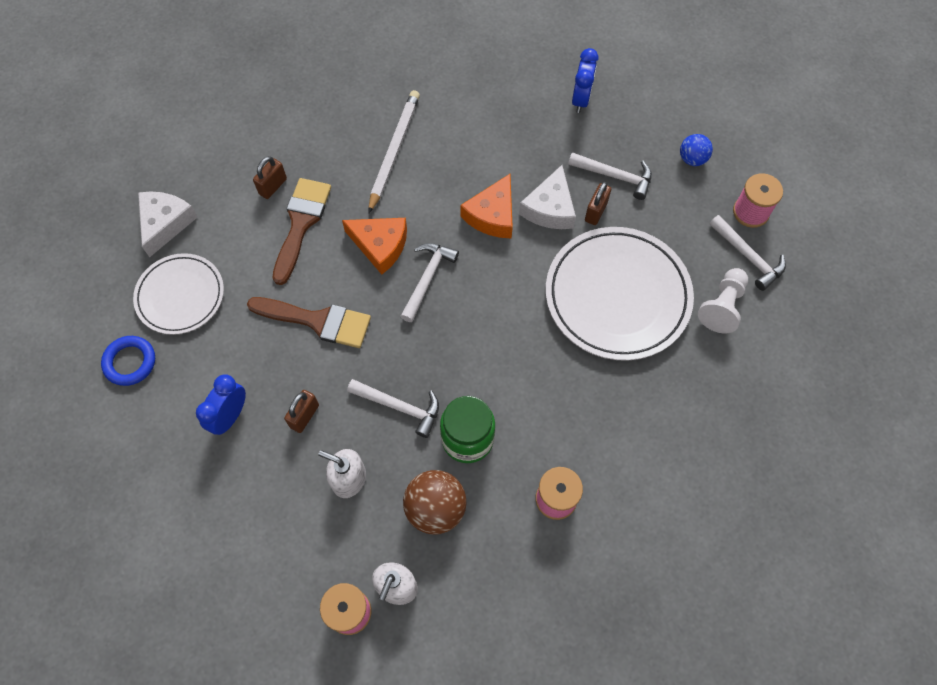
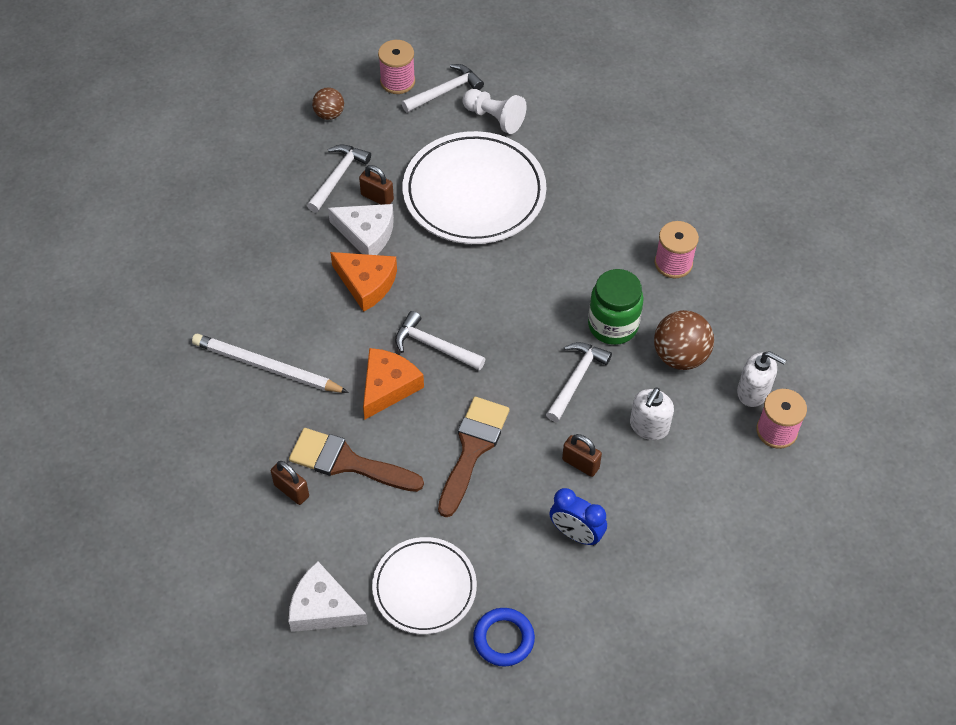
camera: 85 degrees left, 10 degrees down
blue clock [572,48,598,113] -> none
blue ball [680,134,713,166] -> brown ball [312,87,344,120]

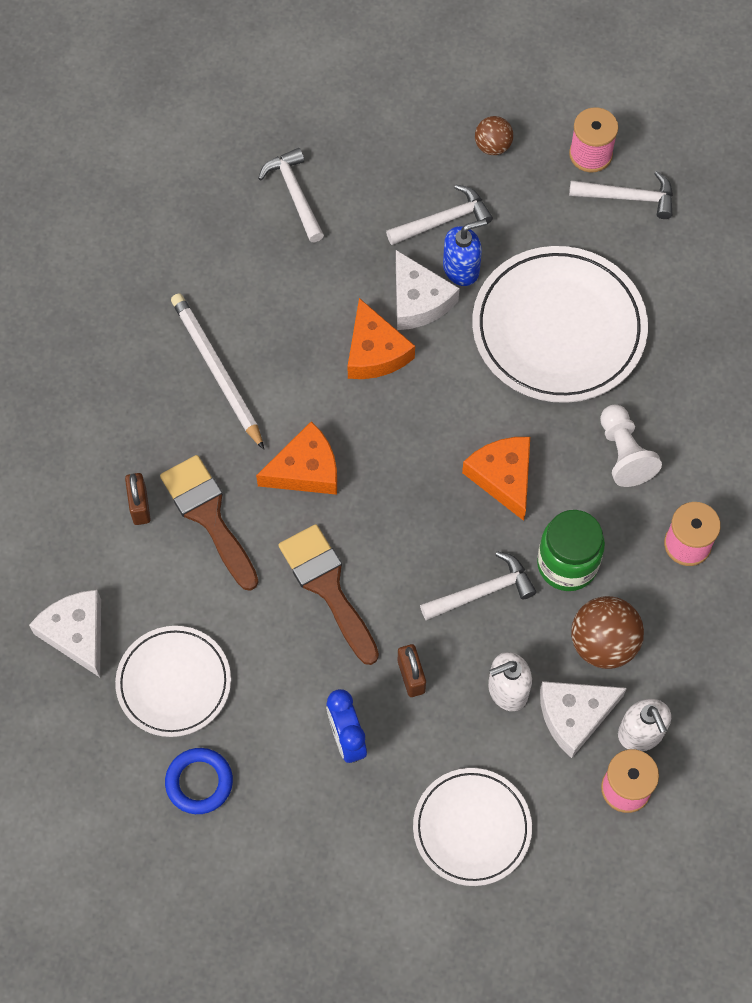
camera: 40 degrees right, 10 degrees up
brown padlock [359,165,394,205] -> blue soap dispenser [443,219,487,286]
white hammer [395,311,485,371] -> white hammer moved to [258,148,324,242]
brown brush [438,397,509,517] -> brown brush turned 90 degrees counterclockwise [279,524,379,665]
white pawn [463,89,527,134] -> white pawn moved to [600,404,662,487]
none -> white plate [413,768,532,886]
none -> orange cheese [462,437,530,521]
none -> white cheese [540,681,627,758]

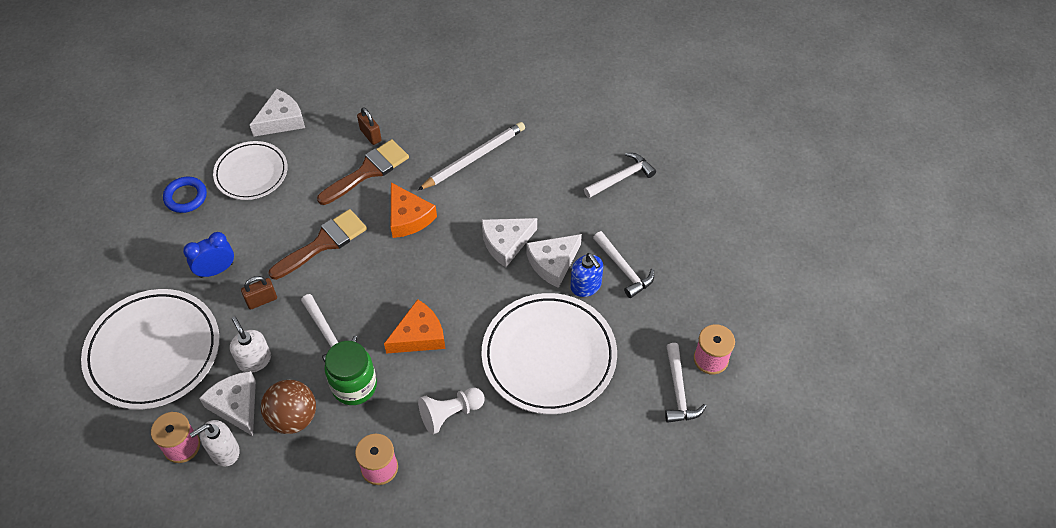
camera: 80 degrees right, 10 degrees down
brown padlock [125,473,151,525] -> brown padlock turned 75 degrees clockwise [357,107,382,145]
orange cheese [347,298,415,379] -> white cheese [482,218,537,267]
white plate [413,768,532,886] -> white plate [81,289,219,410], size x1.64
brown ball [475,116,513,155] -> none

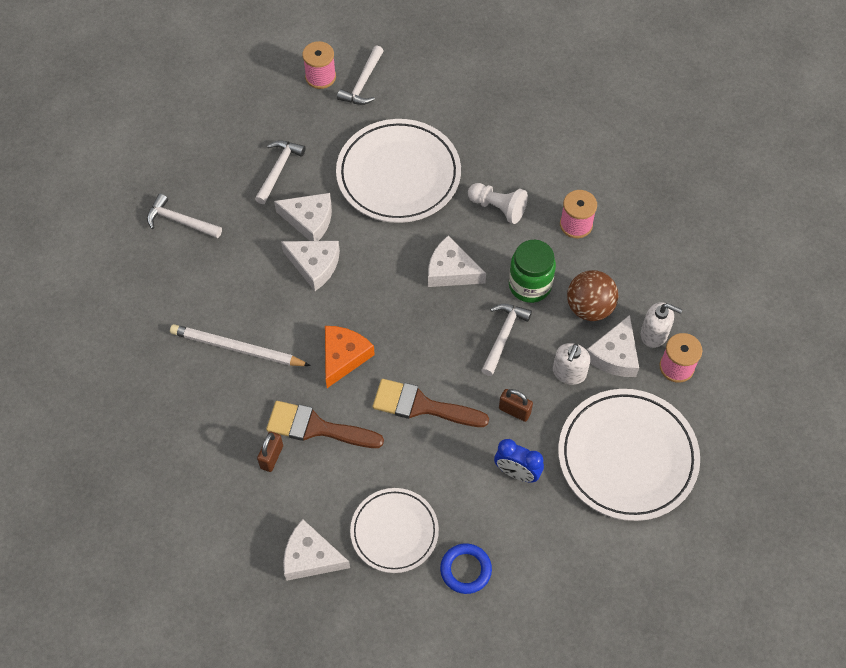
camera: 125 degrees left, 5 degrees up
orange cheese [384,299,445,354] -> white cheese [428,236,486,287]
blue soap dispenser [570,253,603,297] -> none
white hammer [665,343,706,423] -> white hammer turned 150 degrees clockwise [337,46,383,105]

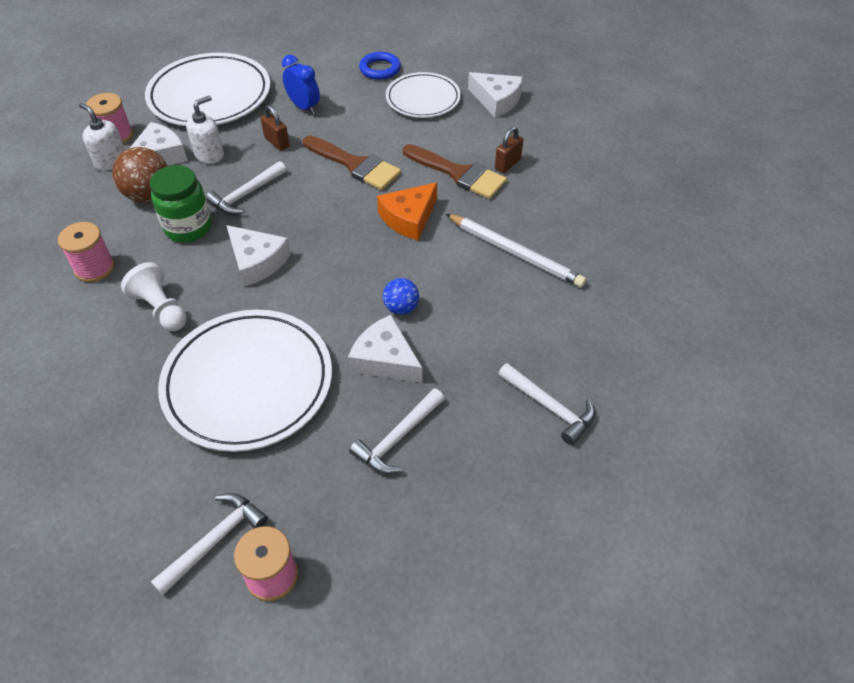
camera: 160 degrees left, 10 degrees down
white cheese [281,241,340,291] -> blue ball [383,278,419,315]

